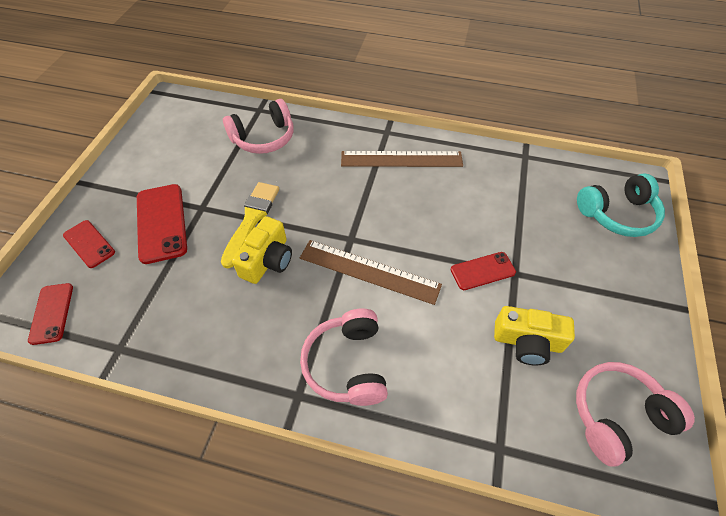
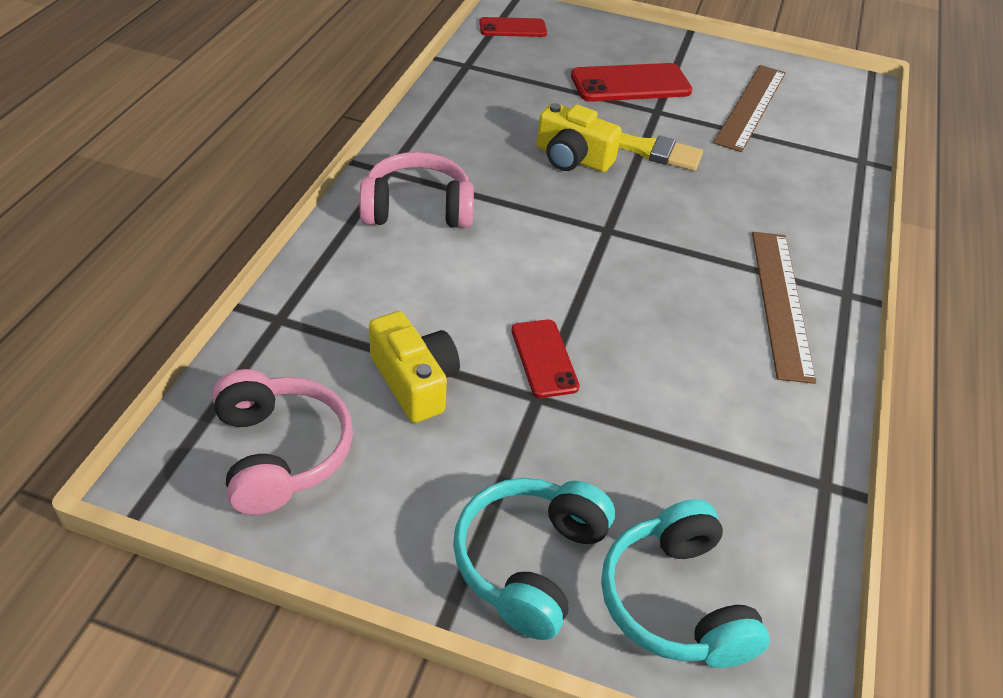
camera: 90 degrees right, 10 degrees down
red phone [63,220,115,268] -> none
pink headphones [223,99,294,154] -> none
brown ruler [300,240,442,305] -> brown ruler moved to [713,65,786,152]
yellow camera [494,306,575,366] -> yellow camera turned 135 degrees clockwise [369,311,460,423]
none -> turquoise headphones [453,478,615,640]

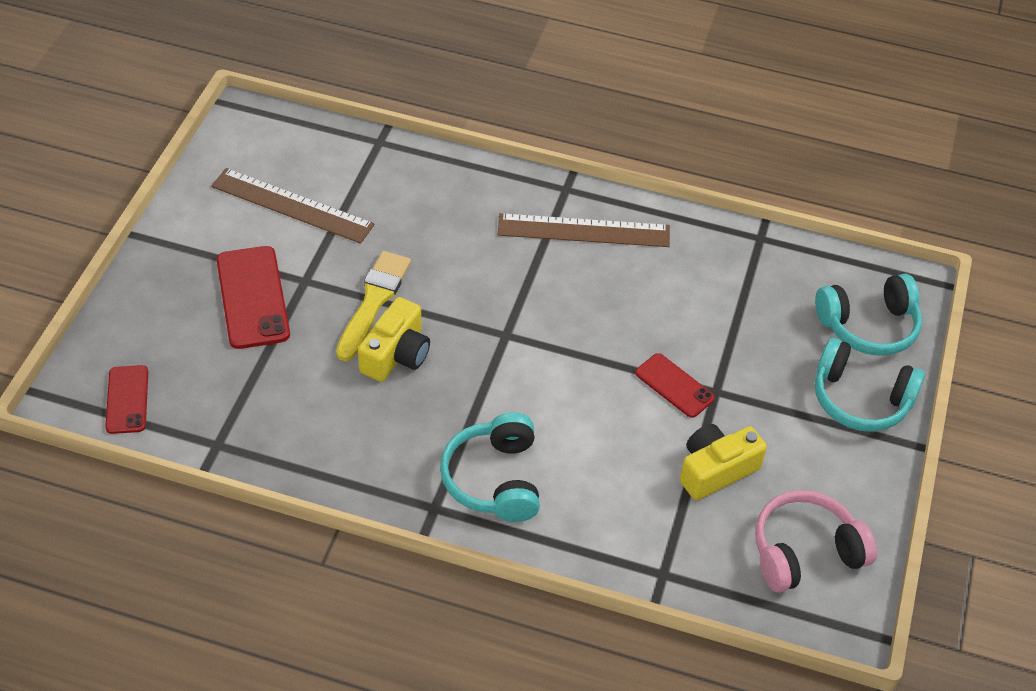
camera: 90 degrees left, 5 degrees up
pink headphones [359,152,474,228] -> turquoise headphones [440,412,540,522]
red phone [511,320,580,398] -> red phone turned 60 degrees clockwise [635,353,715,418]

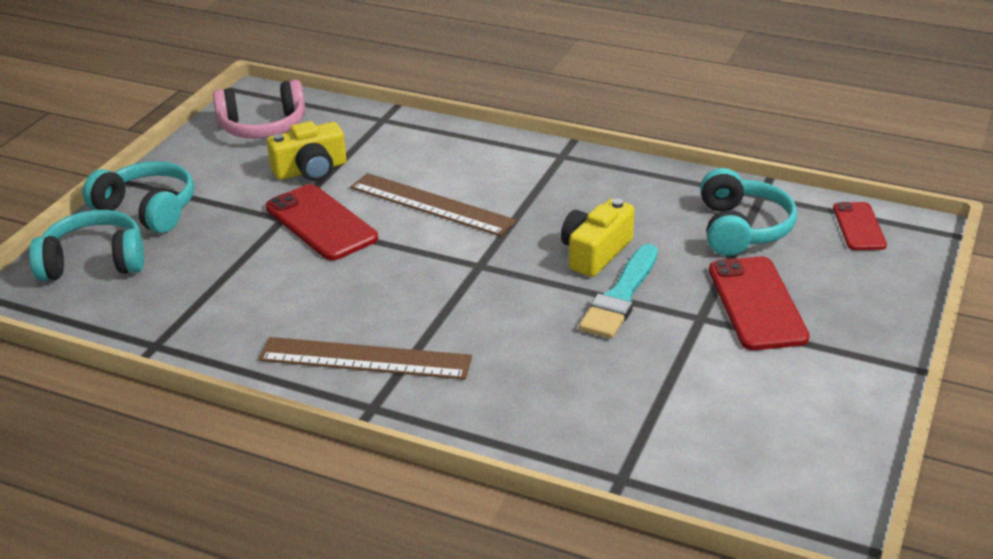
camera: 170 degrees left, 15 degrees down
brown ruler [211,168,375,244] -> brown ruler moved to [350,173,517,236]
yellow brush [336,251,411,361] -> turquoise brush [579,244,658,339]
turquoise headphones [440,412,540,522] -> turquoise headphones moved to [700,168,797,256]
red phone [635,353,715,418] -> red phone [266,184,378,260], size x1.63

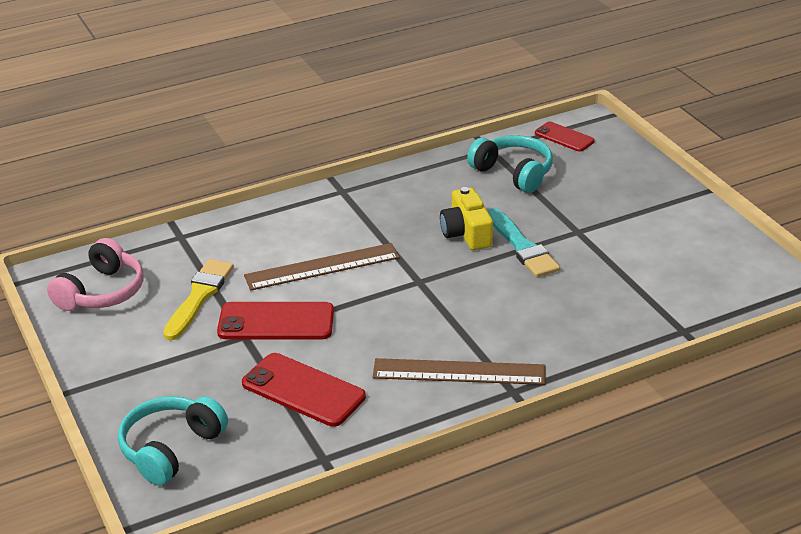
camera: 50 degrees left, 0 degrees up
turquoise headphones [83,161,194,233] -> none
brown ruler [259,337,472,380] -> brown ruler turned 45 degrees clockwise [373,358,546,385]
yellow camera [267,121,347,181] -> yellow brush [163,259,234,340]
red phone [709,256,810,350] -> red phone moved to [242,353,366,427]

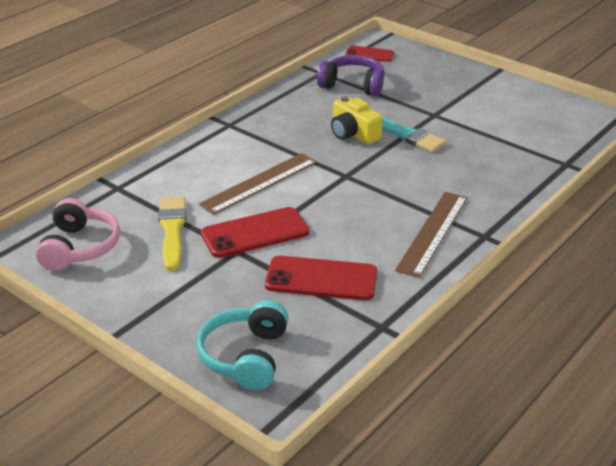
camera: 25 degrees left, 0 degrees up
brown ruler [373,358,546,385] -> brown ruler turned 45 degrees counterclockwise [395,192,467,278]
turquoise headphones [467,135,553,193] -> purple headphones [317,55,385,96]

